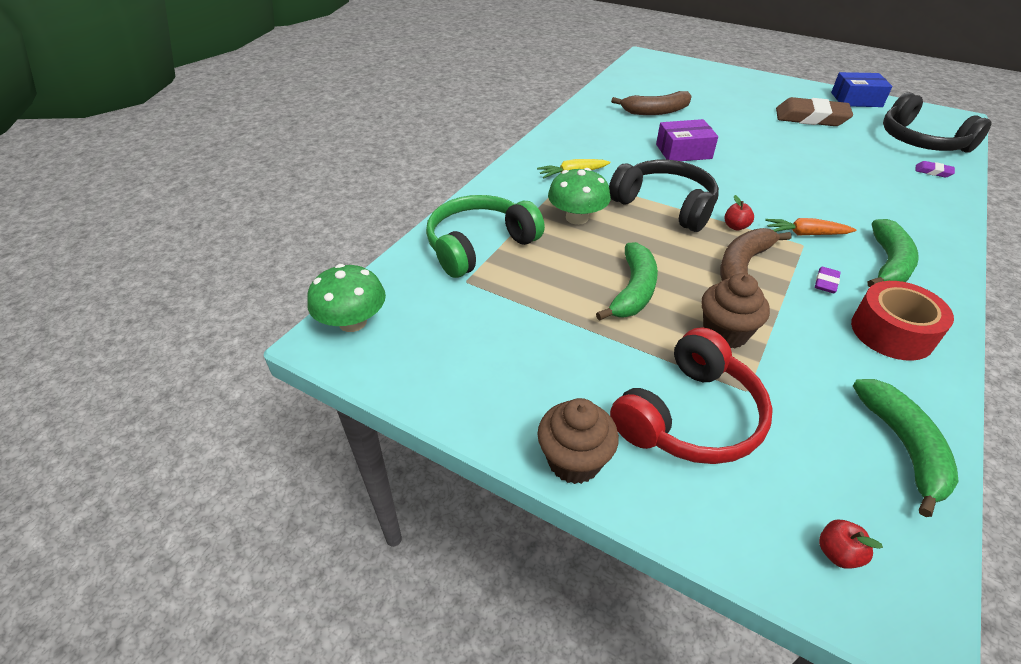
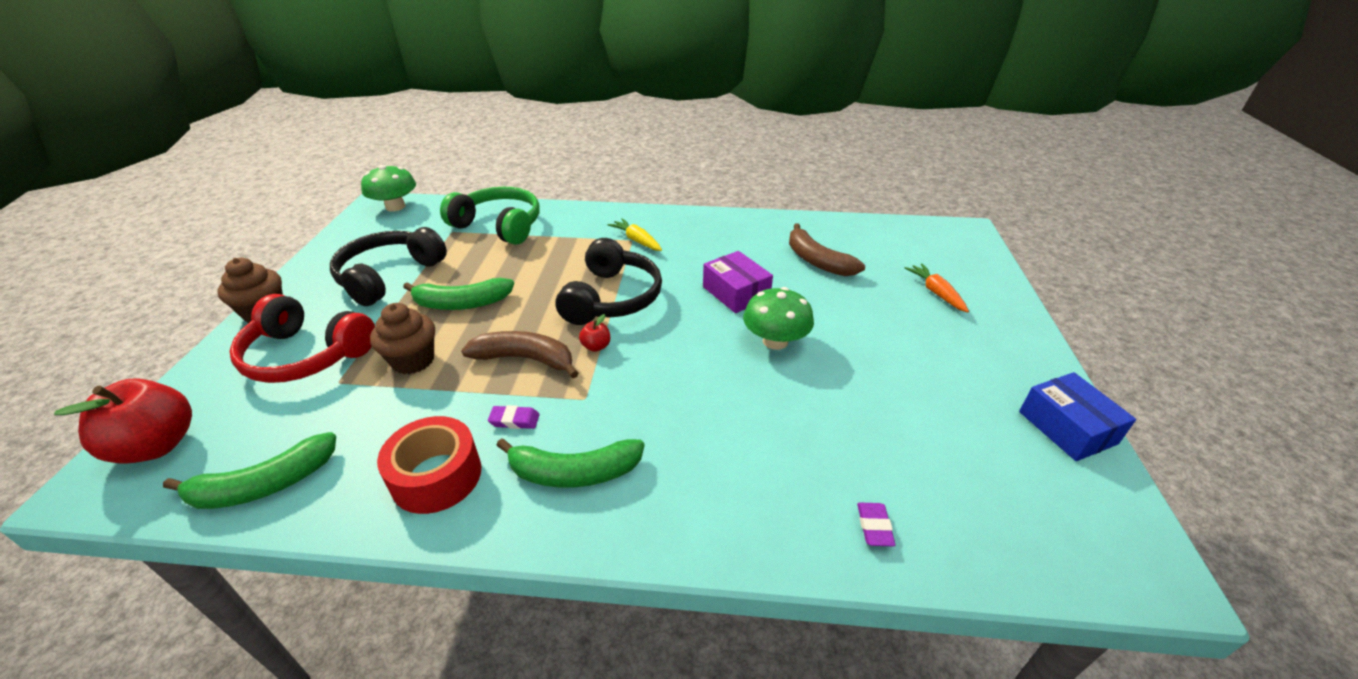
camera: 65 degrees right, 5 degrees down
green mushroom [548,168,611,225] -> green mushroom moved to [743,287,814,350]
orange carrot [765,218,856,235] -> orange carrot moved to [905,263,969,313]
brown eraser [776,97,853,126] -> none
red apple [819,520,883,569] -> red apple [54,378,192,464], size x2.27
black headphones [883,92,992,153] -> black headphones moved to [330,227,447,306]

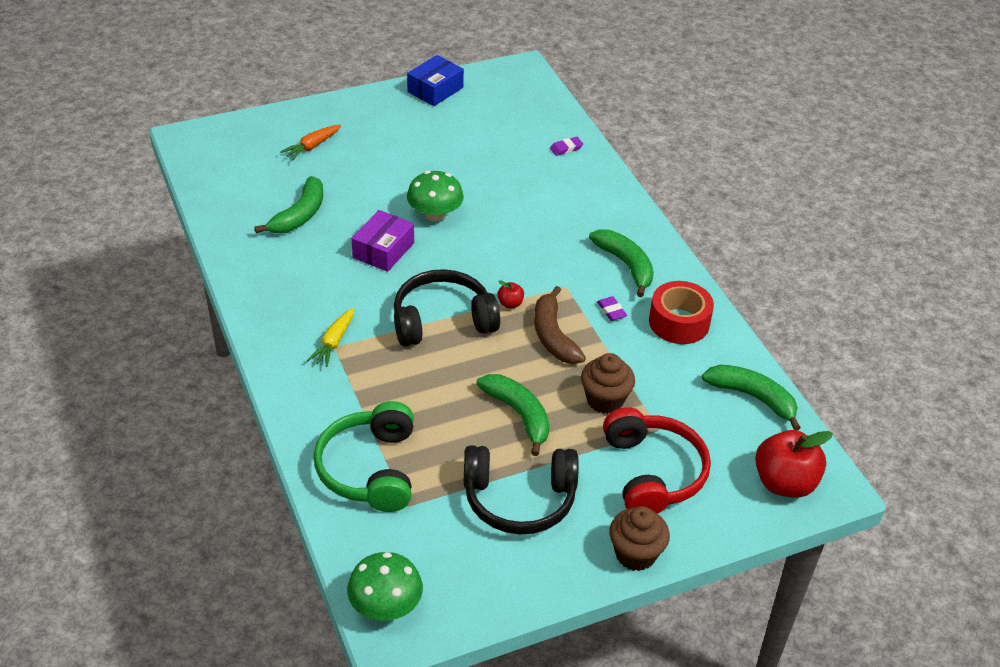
camera: 120 degrees left, 5 degrees up
brown banana [789,223,865,276] -> green banana [254,176,323,233]

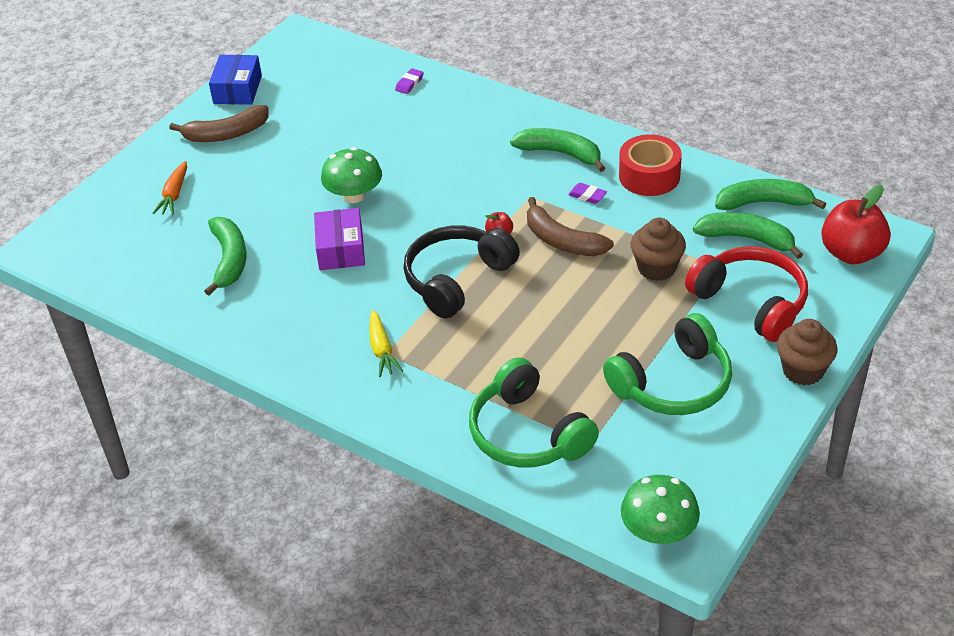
camera: 30 degrees left, 0 degrees up
black headphones [463,445,579,535] -> green headphones [603,313,732,415]
green banana [476,374,550,456] -> green banana moved to [693,212,803,259]
none -> brown banana [169,105,269,142]

